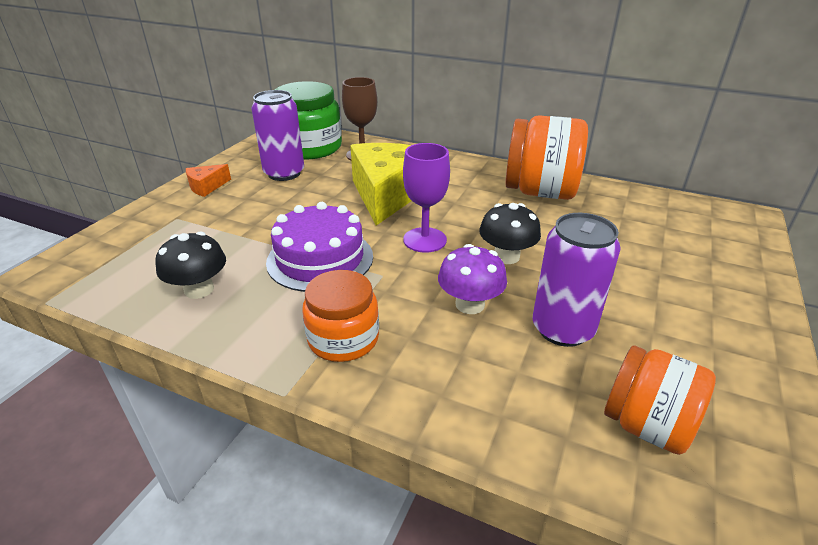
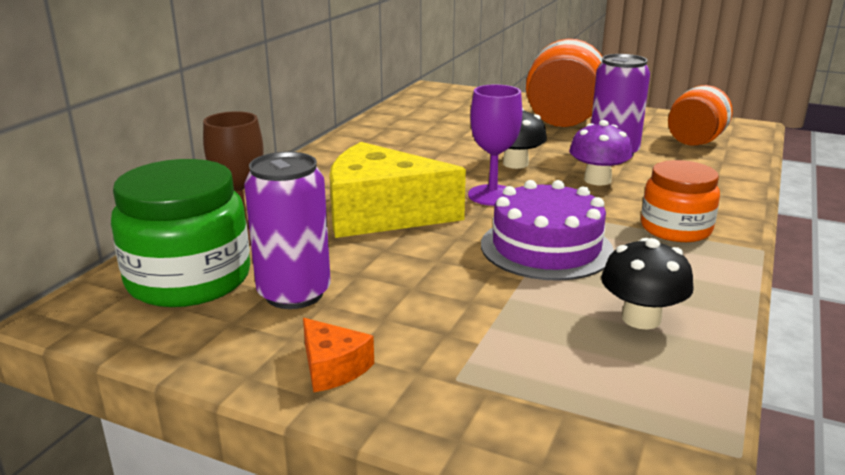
camera: 90 degrees left, 10 degrees down
orange jar [505,115,588,200] -> orange jar moved to [526,39,602,127]

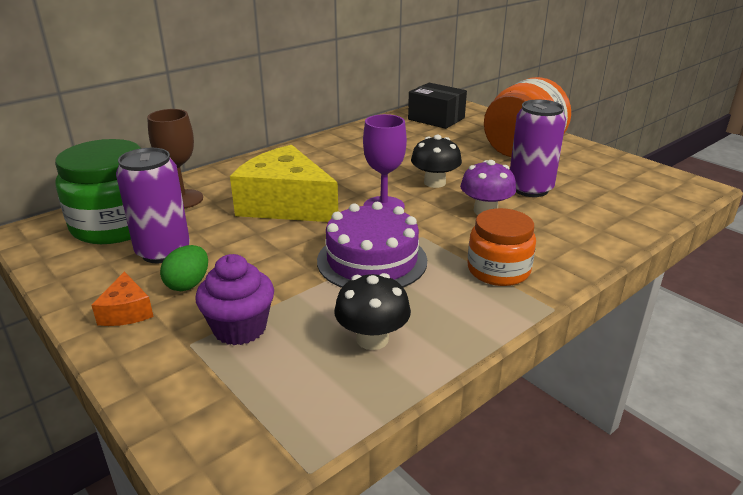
camera: 25 degrees right, 5 degrees up
orange jar [668,85,733,146] -> none
none -> green egg [160,245,208,291]
none -> purple cupcake [195,254,274,345]
none -> black box [408,83,467,129]

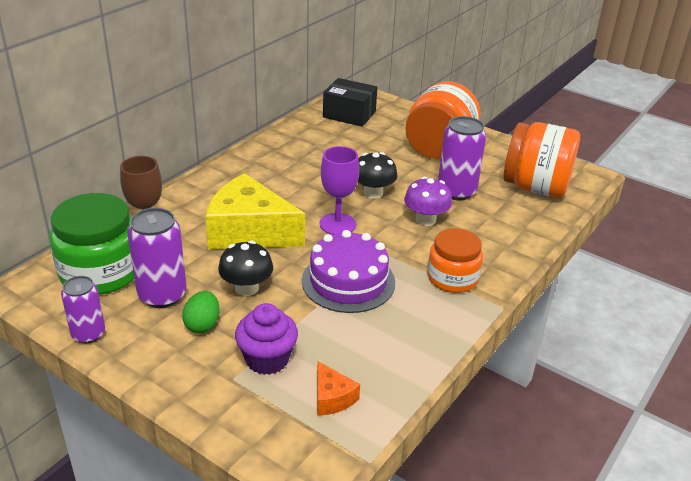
camera: 15 degrees left, 5 degrees up
orange cheese [91,272,154,326] -> orange cheese moved to [317,361,360,416]
black mushroom [334,273,411,350] -> black mushroom moved to [218,241,273,296]
none -> purple can [61,276,105,343]
none -> orange jar [504,122,580,198]

